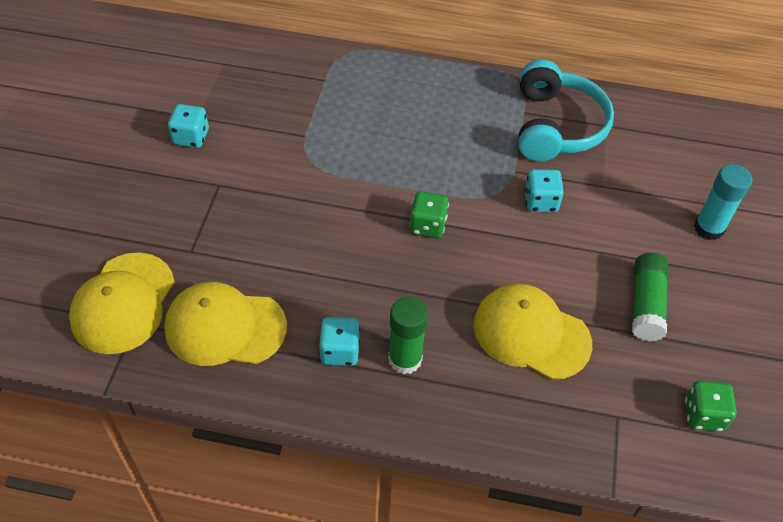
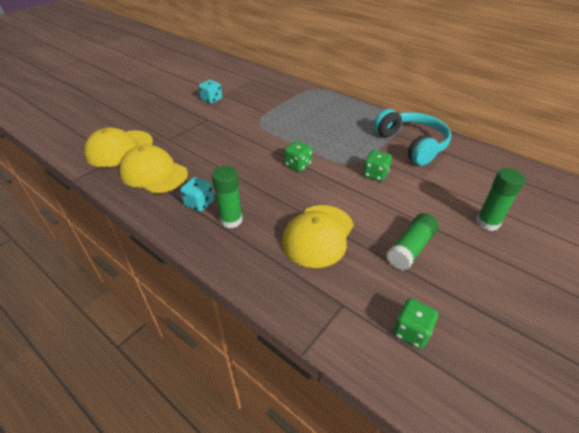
camera: 30 degrees right, 10 degrees down
yellow cap [473,283,592,380] -> yellow cap turned 120 degrees counterclockwise [282,205,354,268]
turquoise headphones [518,59,614,162] -> turquoise headphones turned 60 degrees counterclockwise [374,109,451,166]
turquoise dice [524,169,564,212] -> green dice [363,150,392,181]
turquoise glue stick [694,164,753,240] -> green glue stick [476,168,525,231]

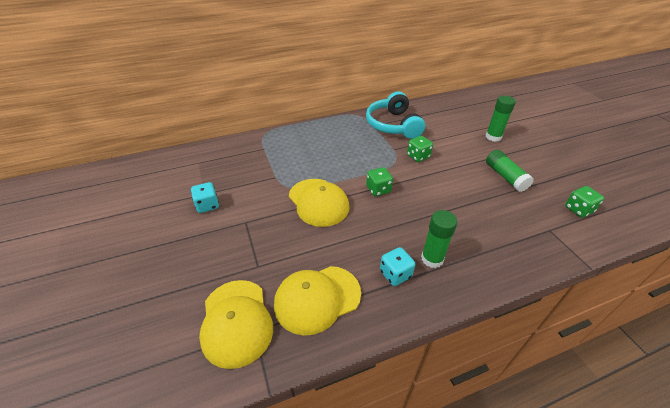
camera: 60 degrees left, 0 degrees up
yellow cap [282,205,354,268] -> yellow cap moved to [289,179,350,227]
turquoise headphones [374,109,451,166] -> turquoise headphones turned 105 degrees counterclockwise [366,92,425,139]

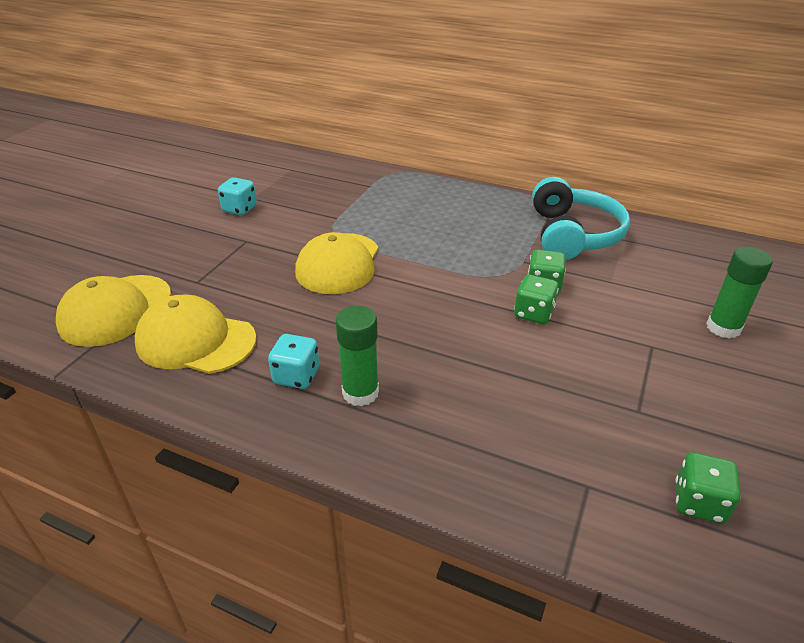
camera: 45 degrees right, 5 degrees down
turquoise headphones [366,92,425,139] -> turquoise headphones turned 150 degrees clockwise [532,177,630,260]
green dice [366,167,393,196] -> green dice moved to [514,275,559,324]
green glue stick [486,150,534,192] -> none

